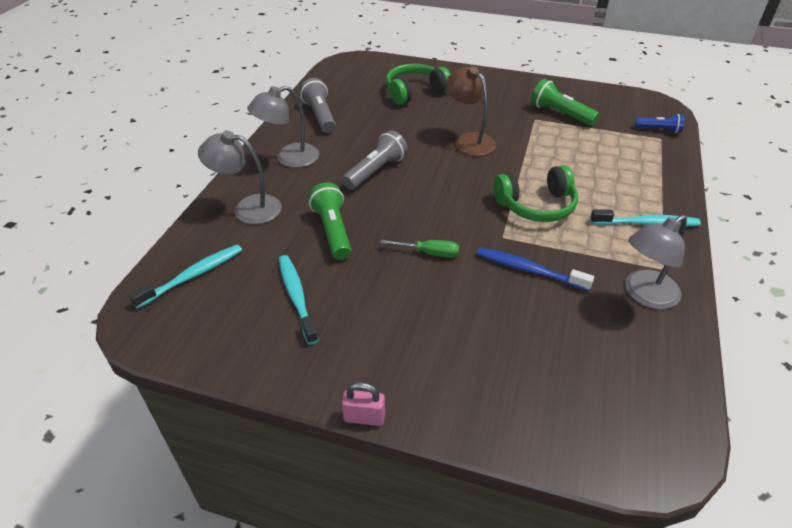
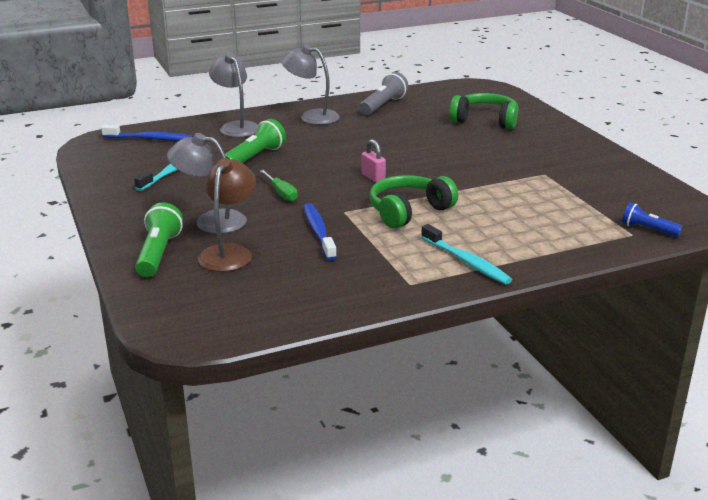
camera: 50 degrees right, 15 degrees down
turquoise toothbrush [128,245,242,309] -> blue toothbrush [101,125,193,141]
grey flashlight [342,130,408,190] -> none
pink padlock [342,382,385,426] -> pink padlock moved to [362,139,386,183]
brown lamp [446,66,496,156] -> brown lamp moved to [198,158,256,272]
green headphones [494,165,578,222] -> green headphones turned 105 degrees clockwise [369,175,458,229]
green flashlight [531,79,599,126] -> green flashlight moved to [135,203,183,277]
grey lamp [625,215,687,309] -> grey lamp moved to [167,133,247,234]
blue flashlight [635,114,684,133] -> blue flashlight turned 150 degrees clockwise [622,203,682,237]

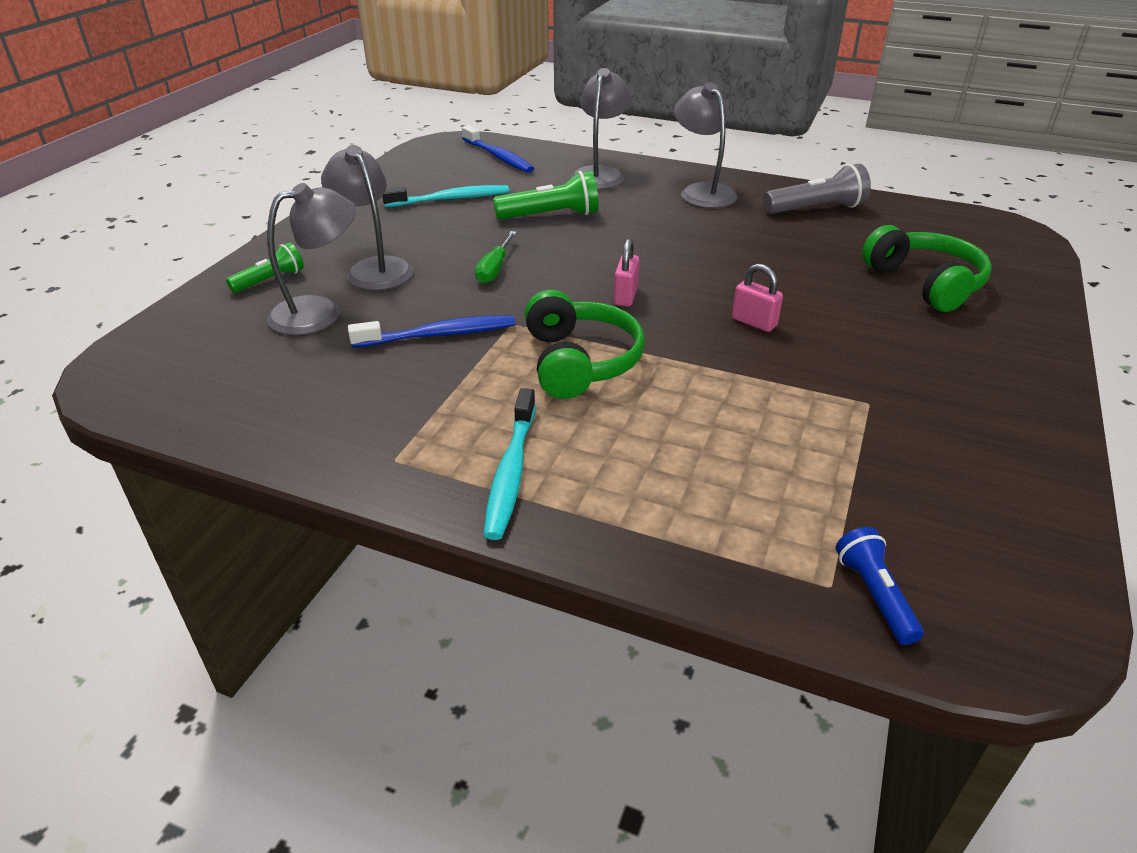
camera: 45 degrees right, 10 degrees up
green flashlight [135,203,183,277] -> green flashlight [226,242,304,293], size x0.64
brown lamp [198,158,256,272] -> grey lamp [267,183,356,335]
blue toothbrush [304,203,337,261] -> blue toothbrush turned 45 degrees clockwise [348,315,516,348]
green headphones [369,175,458,229] -> green headphones turned 75 degrees clockwise [525,290,645,399]
none -> pink padlock [732,264,783,332]

